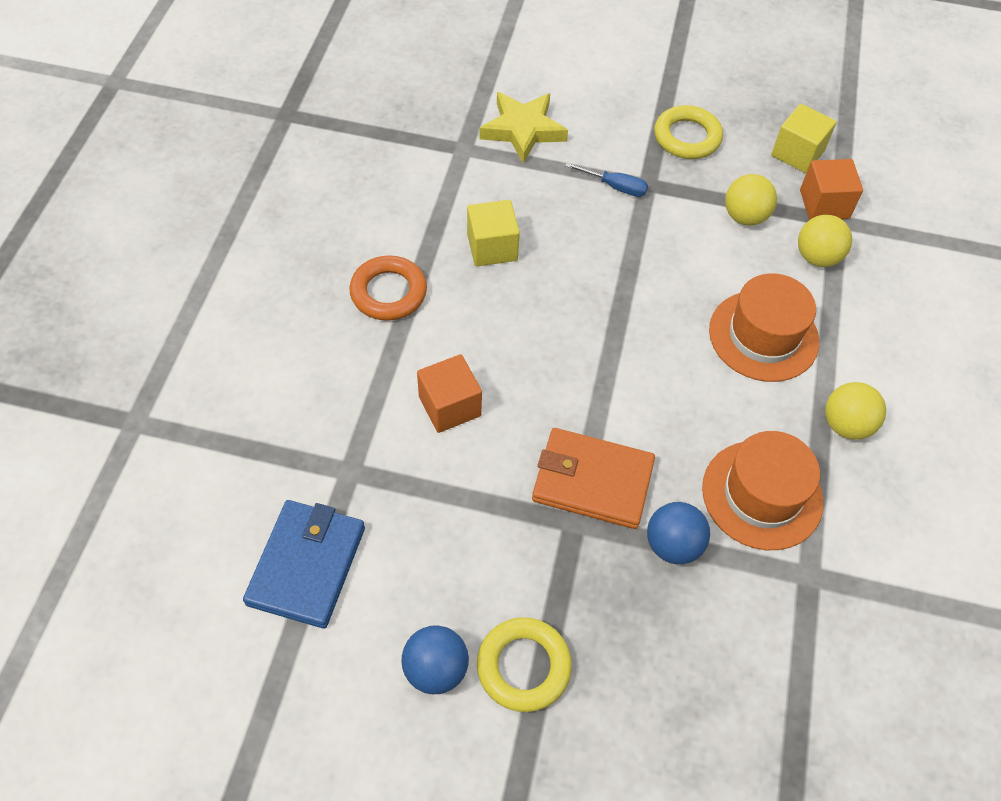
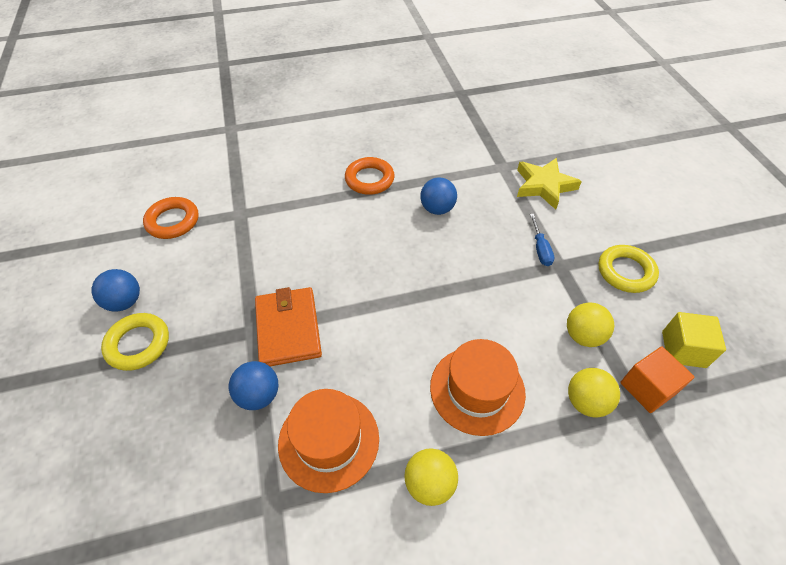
camera: 65 degrees right, 5 degrees down
blue wallet [243,500,365,628] -> orange ring [143,197,199,239]
orange cube [417,354,482,433] -> none
yellow cube [467,200,520,266] -> blue ball [420,178,457,215]

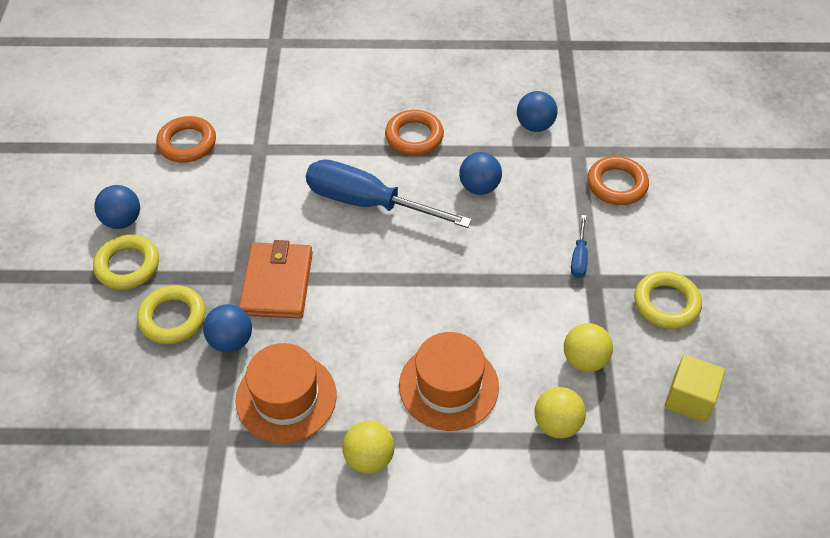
camera: 15 degrees right, 0 degrees up
yellow star [517,158,582,210] -> orange ring [587,156,649,205]
orange cube [620,346,694,413] -> none
none -> yellow ring [137,285,206,344]
none -> blue screwdriver [306,159,472,228]
none -> blue ball [517,91,558,132]

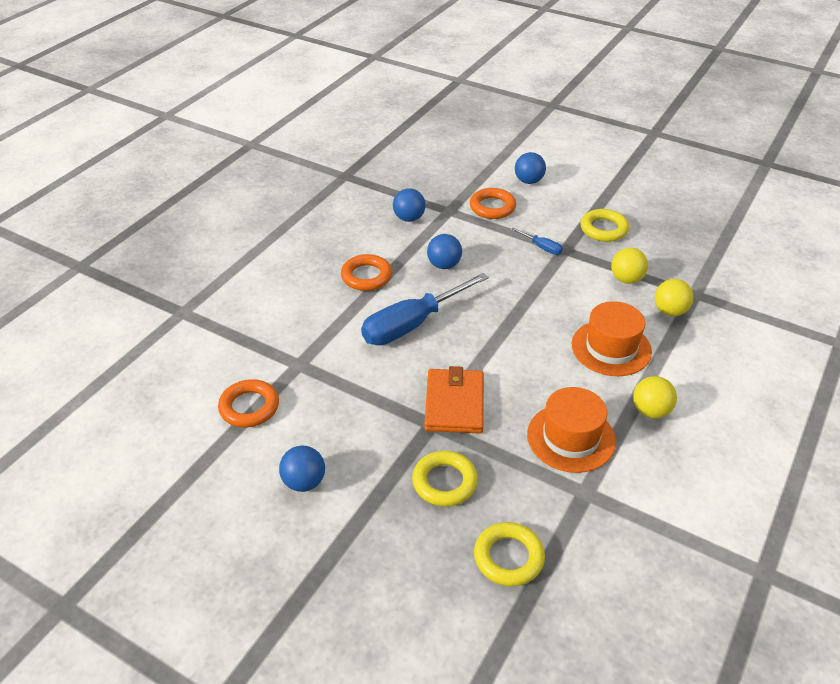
camera: 60 degrees left, 10 degrees down
yellow ring [93,235,159,290] -> yellow ring moved to [474,522,545,586]
blue ball [203,304,252,352] -> blue ball moved to [515,152,546,184]
orange wallet [239,240,313,319] -> orange wallet turned 60 degrees clockwise [424,366,484,433]
yellow cube [664,354,725,423] -> none

